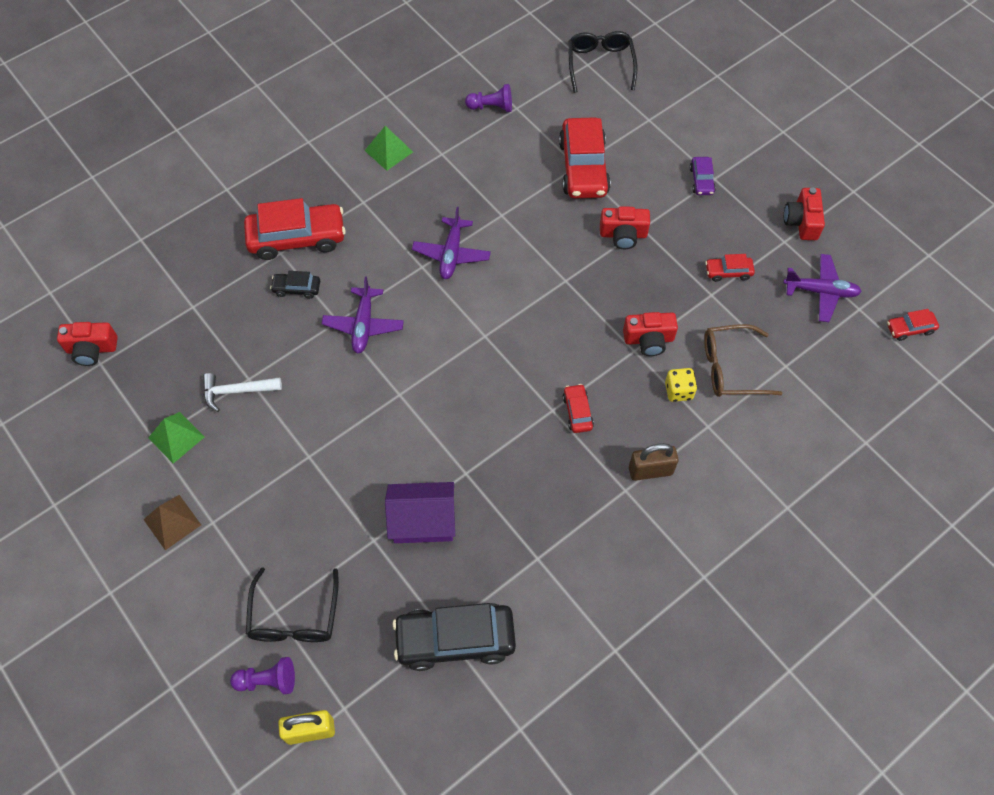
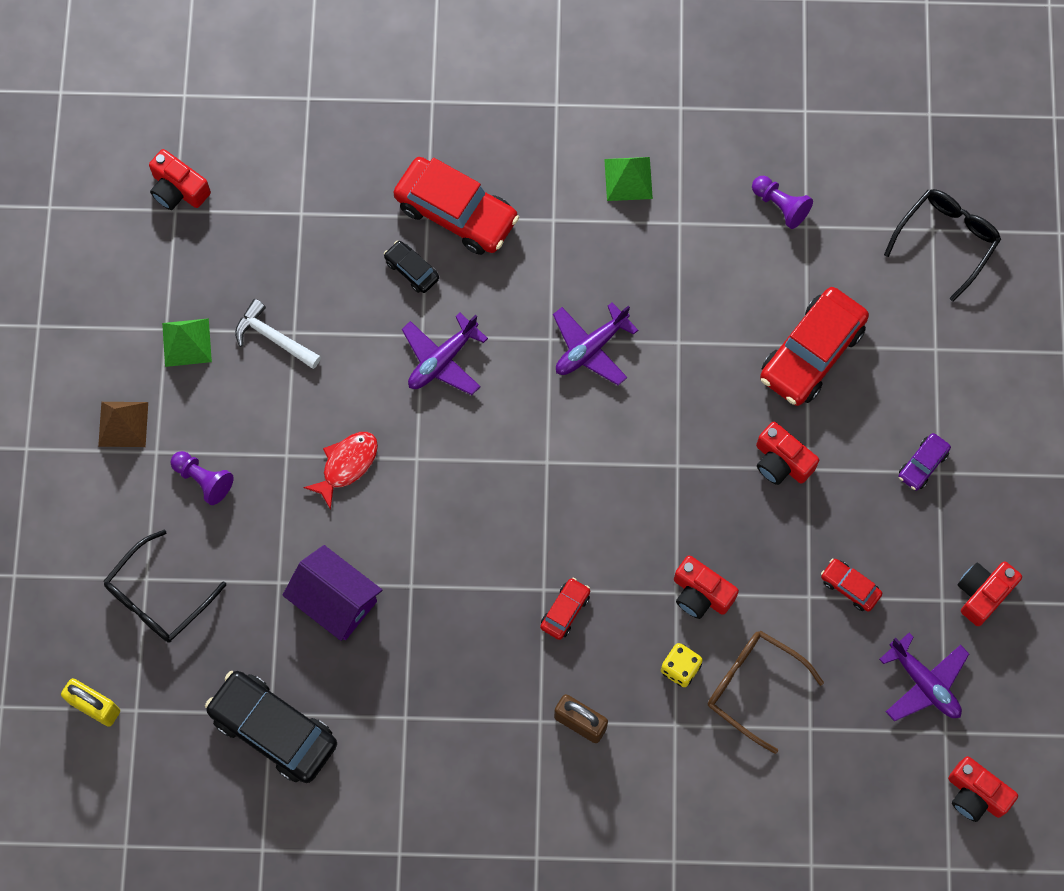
camera: 40 degrees right, 10 degrees up
purple pawn [230,657,295,694] -> purple pawn moved to [170,451,234,505]
red car [887,309,939,341] -> red camera [948,756,1018,822]
none -> red fish [303,432,378,510]

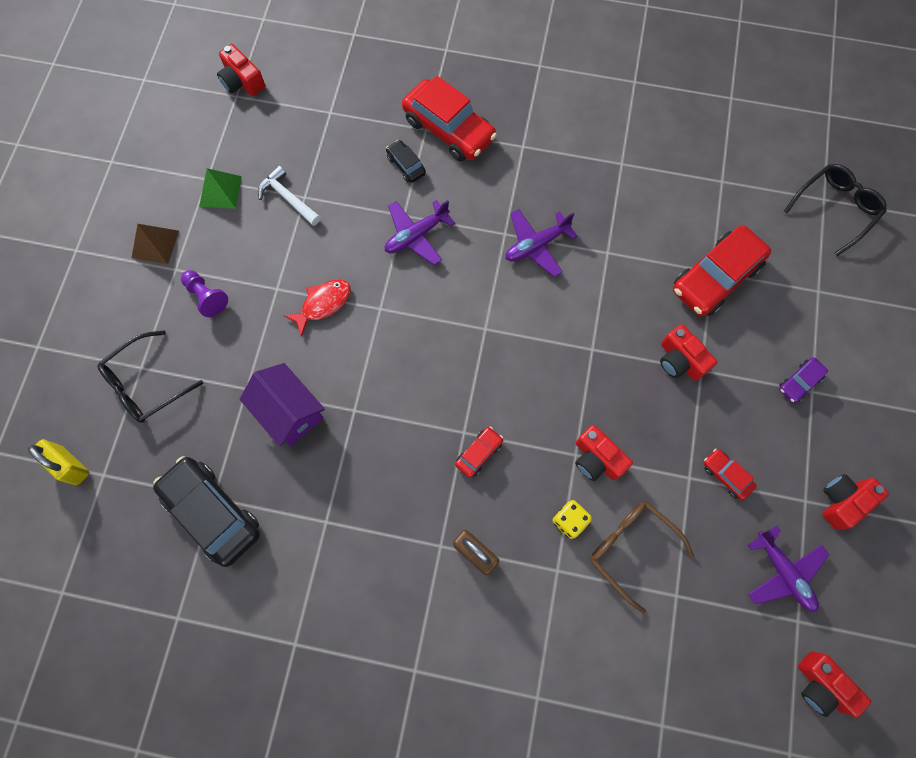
camera: 10 degrees right, 0 degrees up
green pyramid [604,157,653,201] -> none
purple pawn [752,176,813,229] -> none

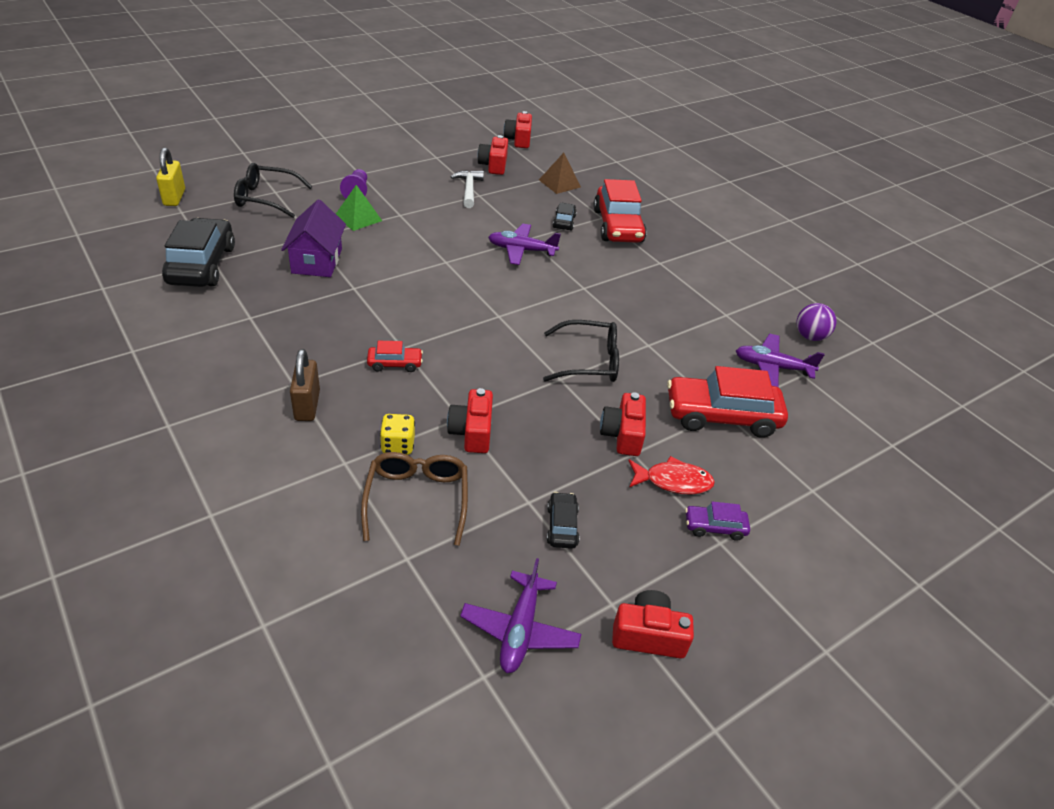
camera: 40 degrees right, 30 degrees down
brown pyramid [132,224,179,264] -> brown pyramid moved to [539,153,581,194]
green pyramid [199,168,242,209] -> green pyramid moved to [336,185,382,231]
red fish [283,279,351,337] -> red fish moved to [629,456,715,495]
purple plane [505,209,577,277] -> purple plane moved to [736,334,825,387]
red car [703,449,757,500] -> black car [547,492,580,549]
black glasses [783,164,887,256] -> black glasses moved to [543,320,619,382]
red camera [798,652,871,718] -> red camera moved to [477,135,508,175]
none -> purple ball [796,303,837,341]

